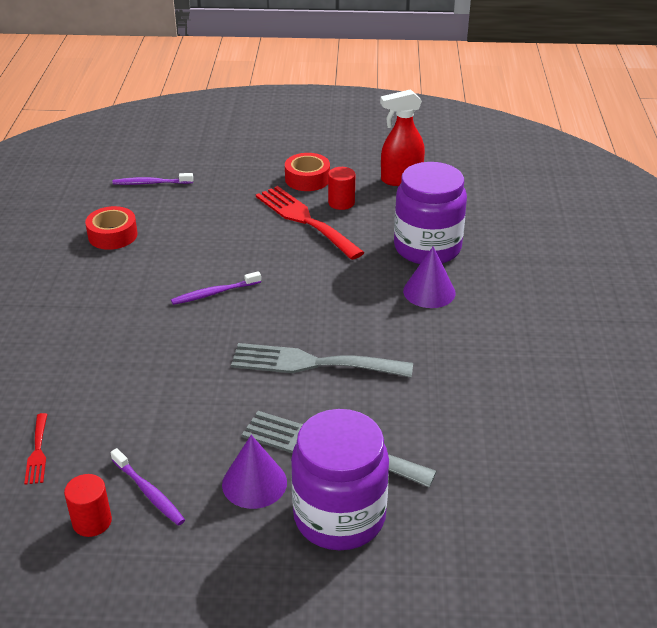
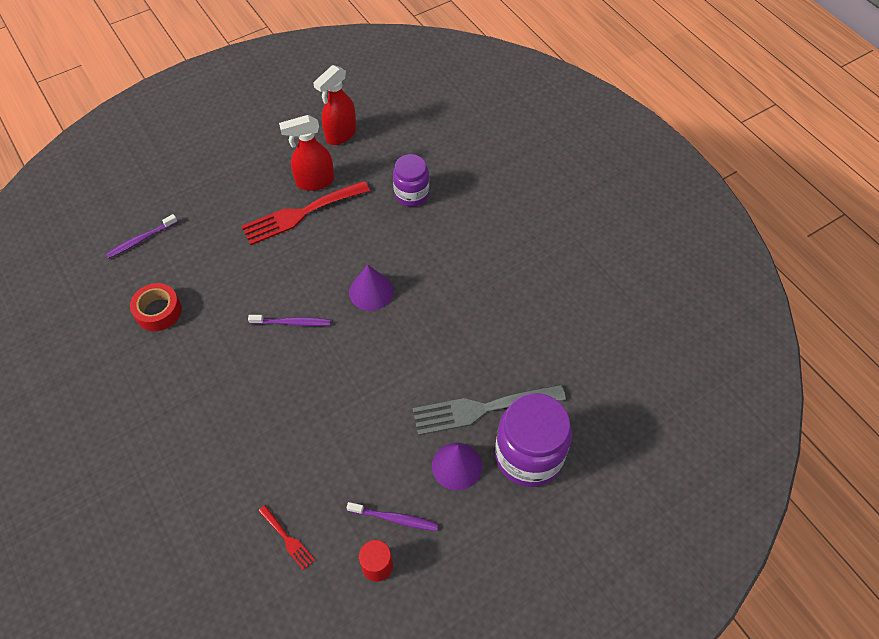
camera: 35 degrees left, 20 degrees up
purple toothbrush [171,271,261,305] -> purple toothbrush turned 120 degrees counterclockwise [248,315,331,326]
grey fork [231,343,413,377] -> none
red fork [256,186,365,260] -> red fork turned 45 degrees counterclockwise [241,181,370,245]
red tape [285,153,330,191] -> none
red cylinder [328,167,355,210] -> red spray bottle [279,115,334,191]
purple jar [394,162,467,264] -> purple jar [393,154,429,207], size x0.61
purple cone [403,247,456,308] -> purple cone moved to [349,265,393,311]

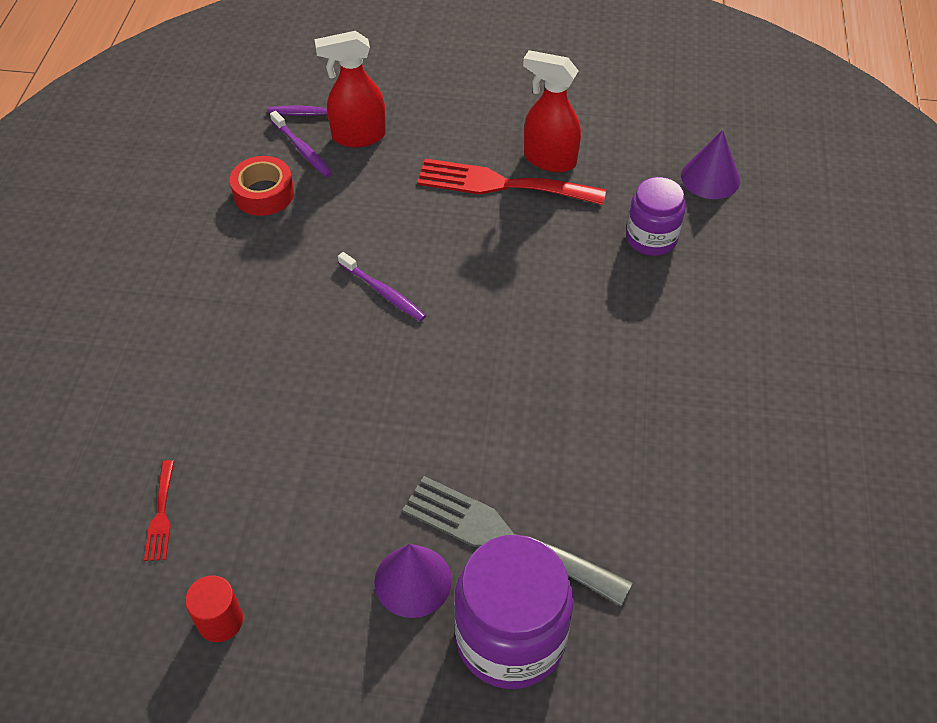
camera: 40 degrees right, 5 degrees down
red spray bottle [313,65,356,145] -> red spray bottle moved to [315,31,386,147]
purple toothbrush [346,502,438,531] -> purple toothbrush moved to [270,111,332,177]
purple cone [349,265,393,311] -> purple cone moved to [681,130,740,199]

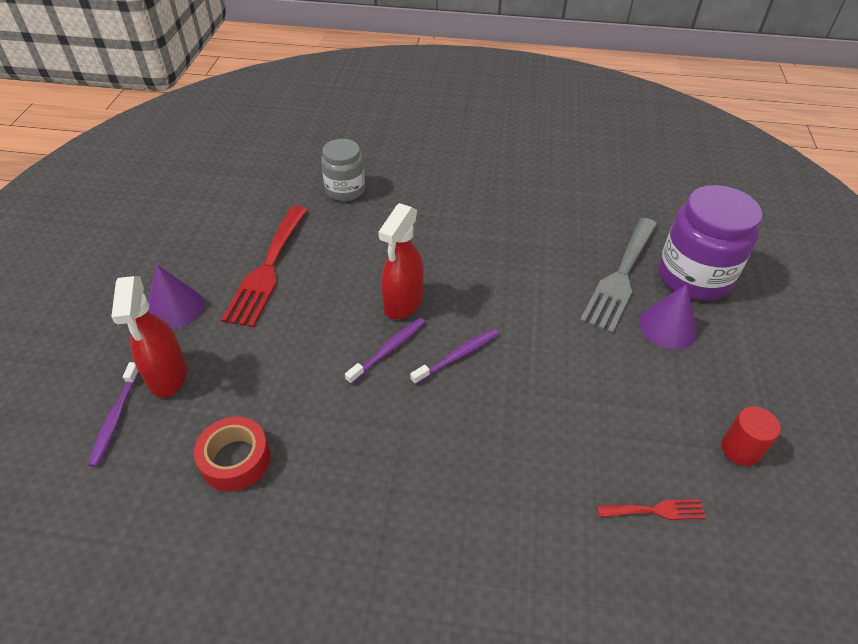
camera: 90 degrees left, 5 degrees down
purple toothbrush [270,111,332,177] -> purple toothbrush moved to [410,329,499,385]
red spray bottle [523,50,581,172] -> red spray bottle moved to [378,203,424,320]
purple jar [626,177,686,256] -> grey jar [321,139,365,201]
purple cone [681,130,740,199] -> purple cone moved to [148,265,204,329]

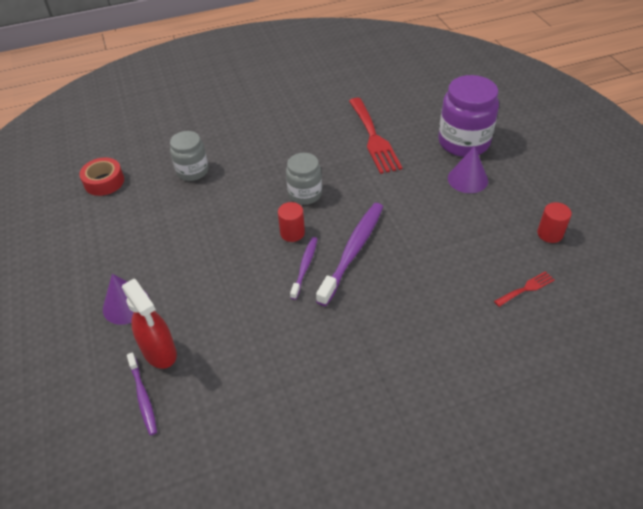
camera: 25 degrees left, 0 degrees up
red tape [194,417,270,492] -> red tape moved to [79,157,124,196]
red fork [221,206,308,328] -> red fork moved to [349,98,402,174]
red spray bottle [378,203,424,320] -> red cylinder [278,202,305,242]
purple toothbrush [410,329,499,385] -> purple toothbrush [316,203,383,306], size x1.80
grey fork [580,218,657,334] -> none
none -> grey jar [286,153,322,205]

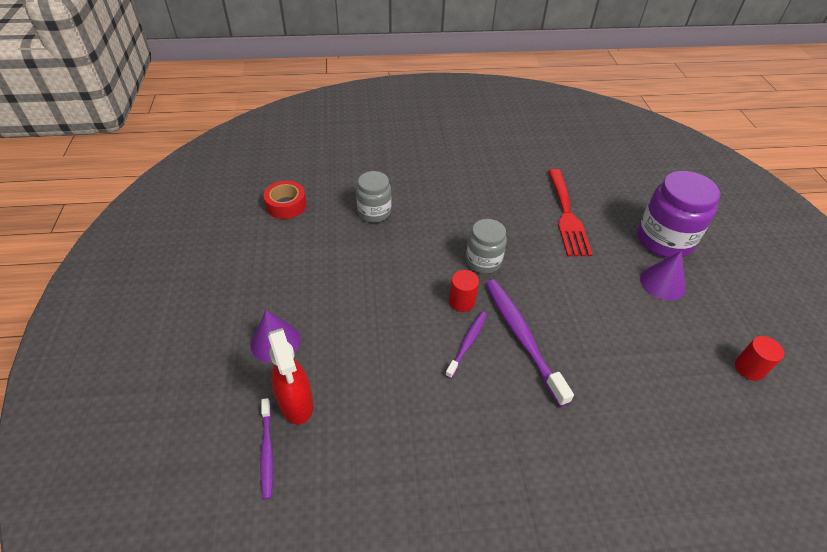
camera: 10 degrees right, 0 degrees up
purple toothbrush [316,203,383,306] -> purple toothbrush turned 60 degrees counterclockwise [486,280,574,407]
red fork [494,271,555,307] -> none

